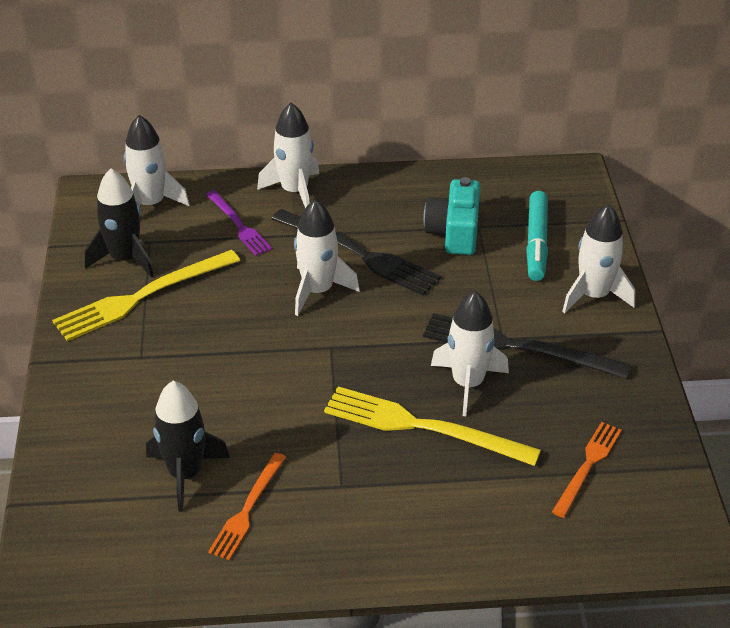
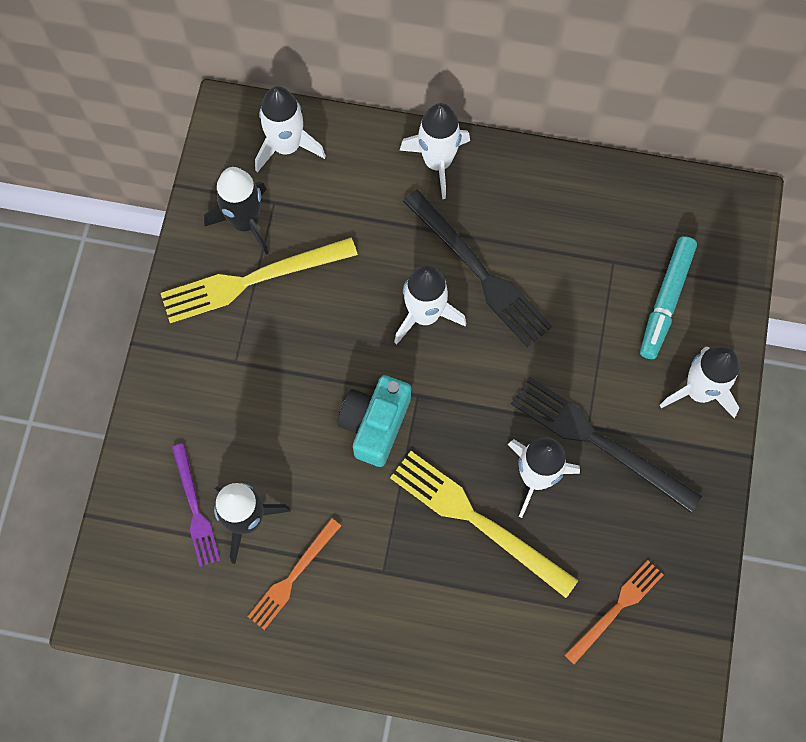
camera: 15 degrees right, 30 degrees up
purple fork [206,190,272,256] -> purple fork moved to [172,443,220,567]
turquoise camera [424,177,480,255] -> turquoise camera moved to [338,375,411,467]

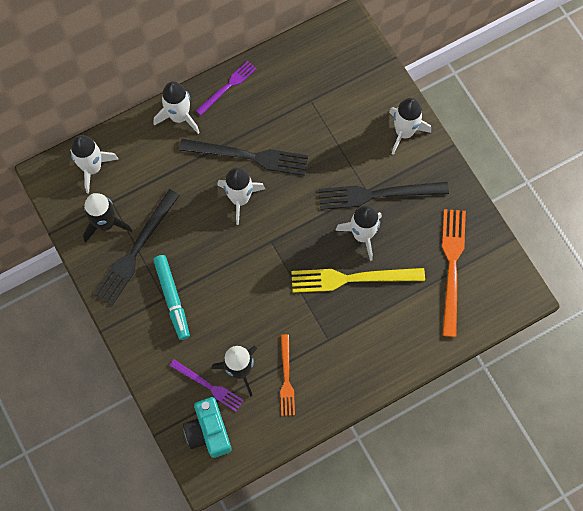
camera: 40 degrees left, 0 degrees up
yellow fork [161,238,358,323] -> black fork [93,189,180,306]
turquoise camera [338,375,411,467] -> turquoise camera moved to [183,397,232,458]
orange fork [565,560,663,664] -> orange fork [442,209,466,337], size x1.67
turquoise marker [640,236,697,359] -> turquoise marker moved to [153,255,190,340]
none -> purple fork [196,61,257,115]

